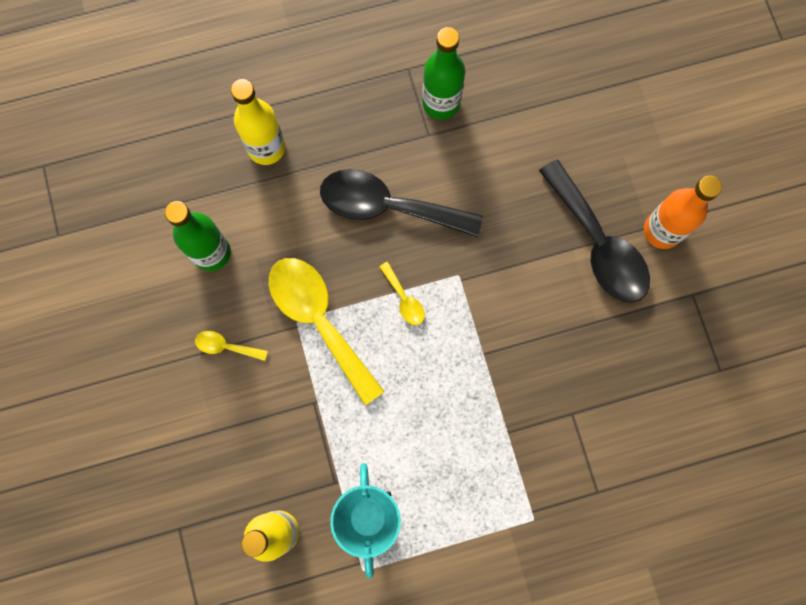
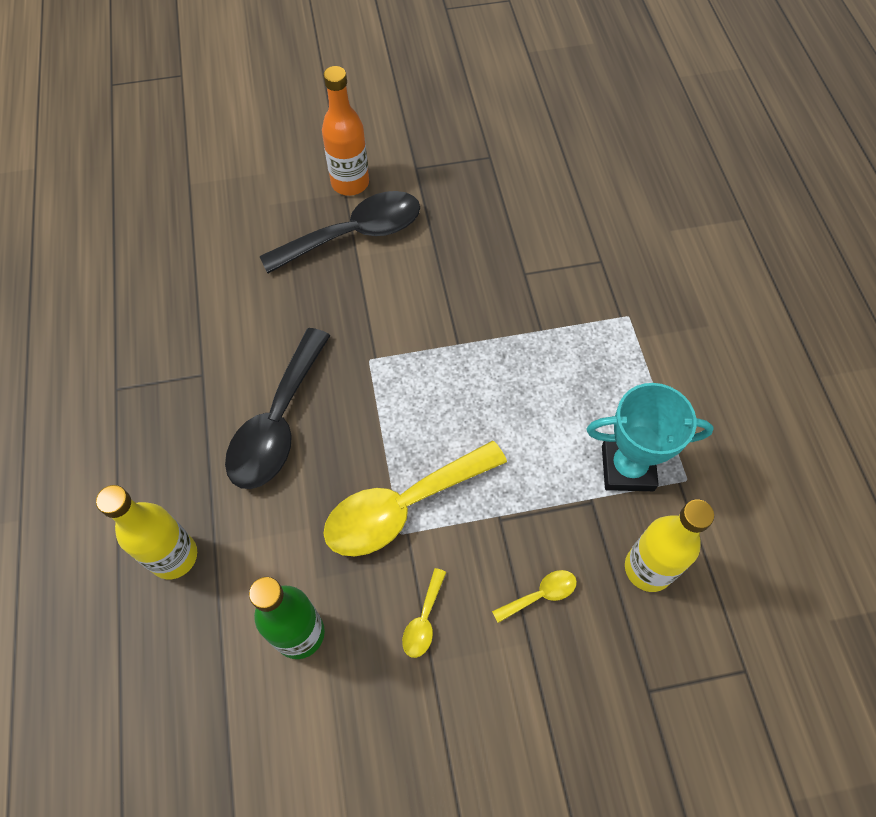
camera: 85 degrees left, 15 degrees down
yellow spoon [379,262,425,325] -> yellow spoon moved to [492,570,577,623]
green bottle [422,27,465,120] -> none

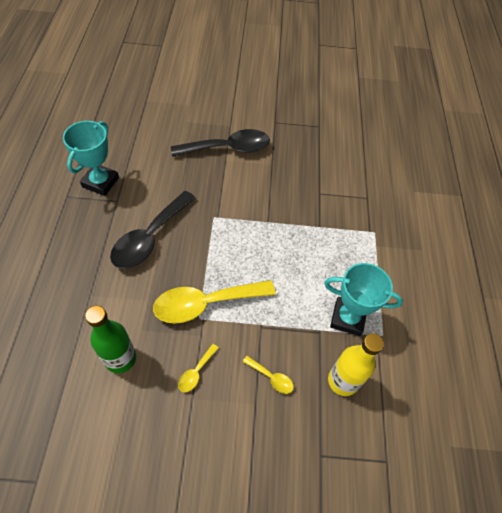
camera: 10 degrees right, 5 degrees down
yellow bottle [96,485,197,579] -> none
orange bottle [322,66,369,196] -> none
yellow spoon [492,570,577,623] -> yellow spoon turned 45 degrees clockwise [243,356,294,394]
none -> turquoise trophy [63,121,119,196]

